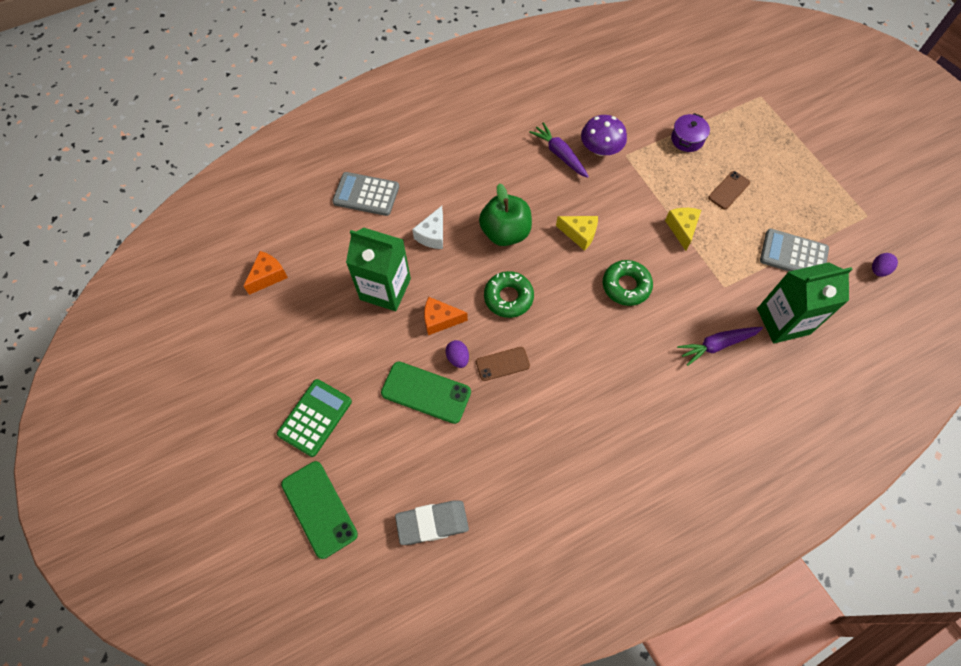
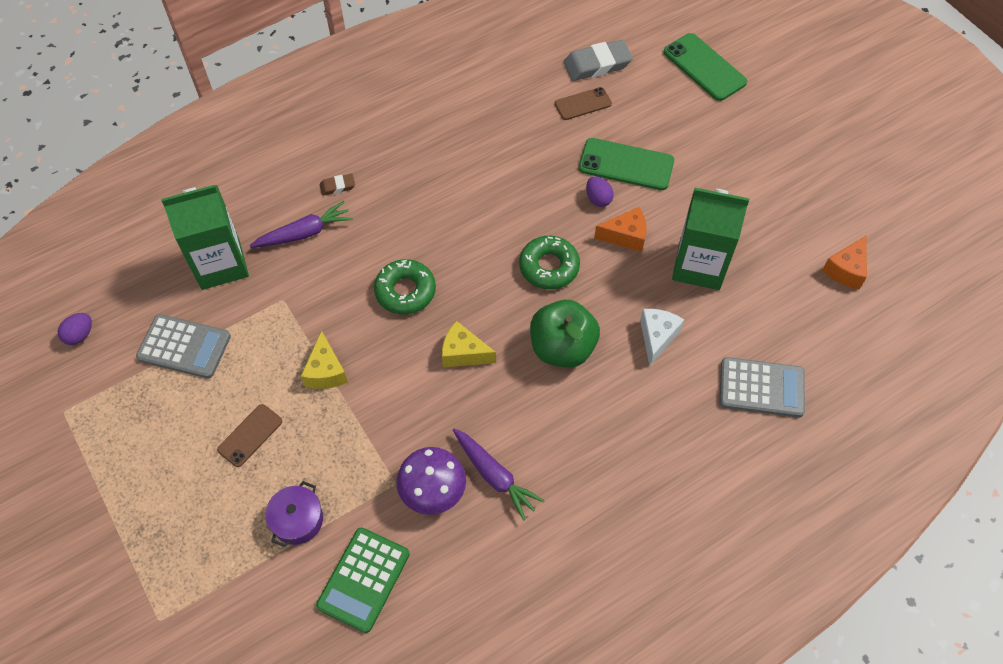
camera: 175 degrees right, 5 degrees down
green calculator [277,379,352,457] -> green calculator moved to [316,527,410,633]
brown phone [476,347,530,381] -> brown phone moved to [555,87,612,120]
none -> brown eraser [320,174,355,196]

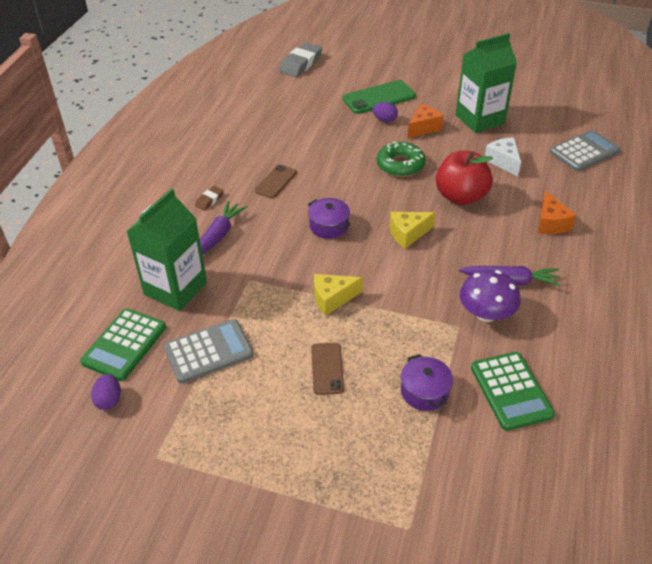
camera: 40 degrees left, 15 degrees down
yellow cheese [301,330,348,389] -> yellow cheese turned 120 degrees clockwise [314,274,363,316]
green donut [374,259,436,314] -> purple pot [308,198,351,239]
green apple [530,300,600,368] -> red apple [436,151,493,205]
brown phone [555,87,612,120] -> brown phone moved to [255,164,297,198]
green phone [664,33,747,101] -> none
orange cheese [822,235,867,289] -> orange cheese moved to [538,191,576,234]
none -> green calculator [80,308,166,381]

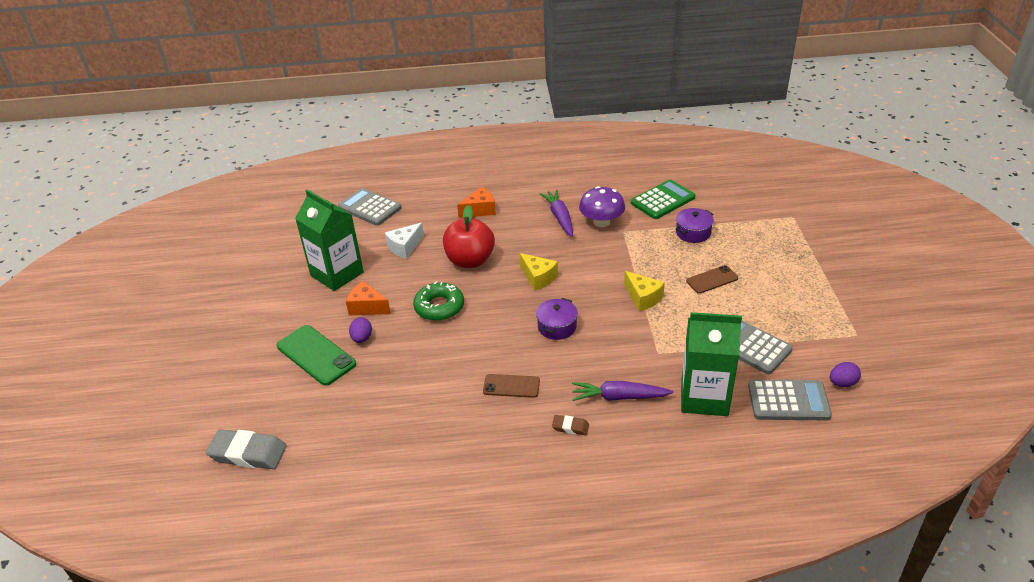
camera: 110 degrees left, 5 degrees down
green calculator [80,308,166,381] -> grey calculator [748,380,832,420]

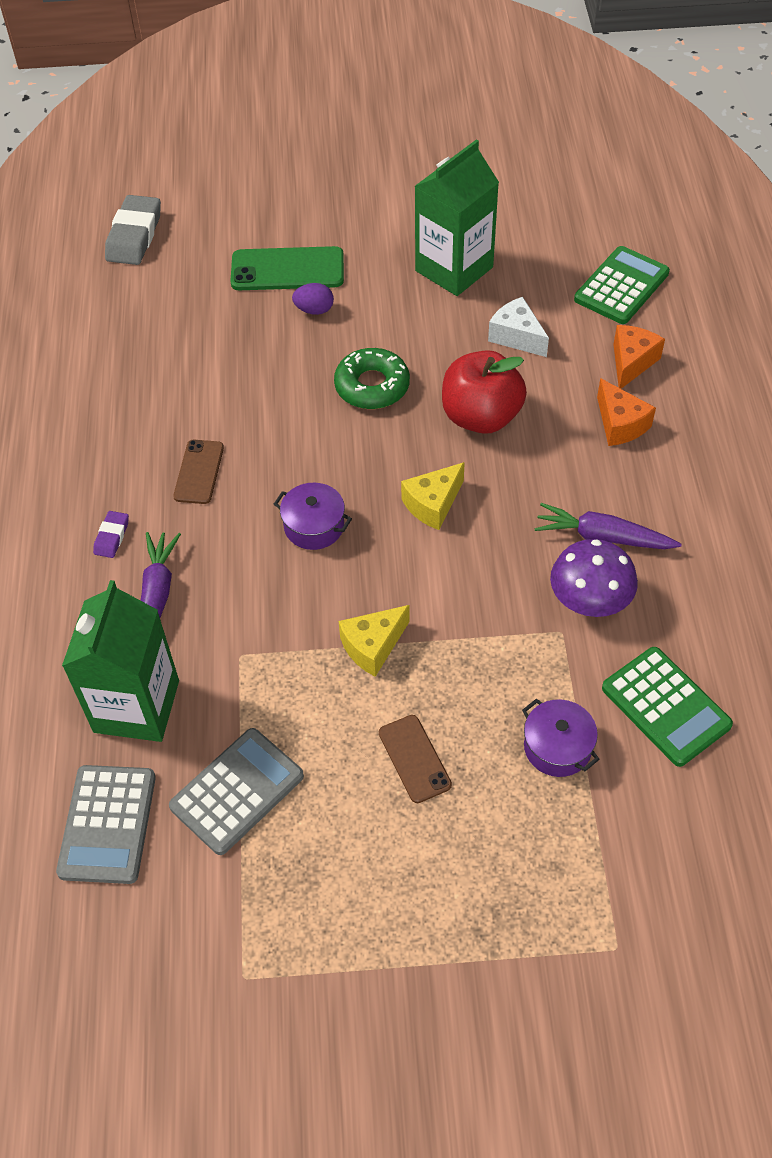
camera: 90 degrees right, 15 degrees up
green phone [277,325,356,385] -> green phone turned 45 degrees clockwise [231,246,344,290]
grey calculator [338,188,402,226] -> green calculator [574,246,670,324]
orange cheese [346,281,391,315] -> orange cheese moved to [613,325,665,389]
purple carrot [540,190,573,237] -> purple carrot turned 150 degrees counterclockwise [535,503,682,549]
brown eraser [552,415,589,435] -> purple eraser [93,511,129,558]
purple egg [830,362,861,387] -> none

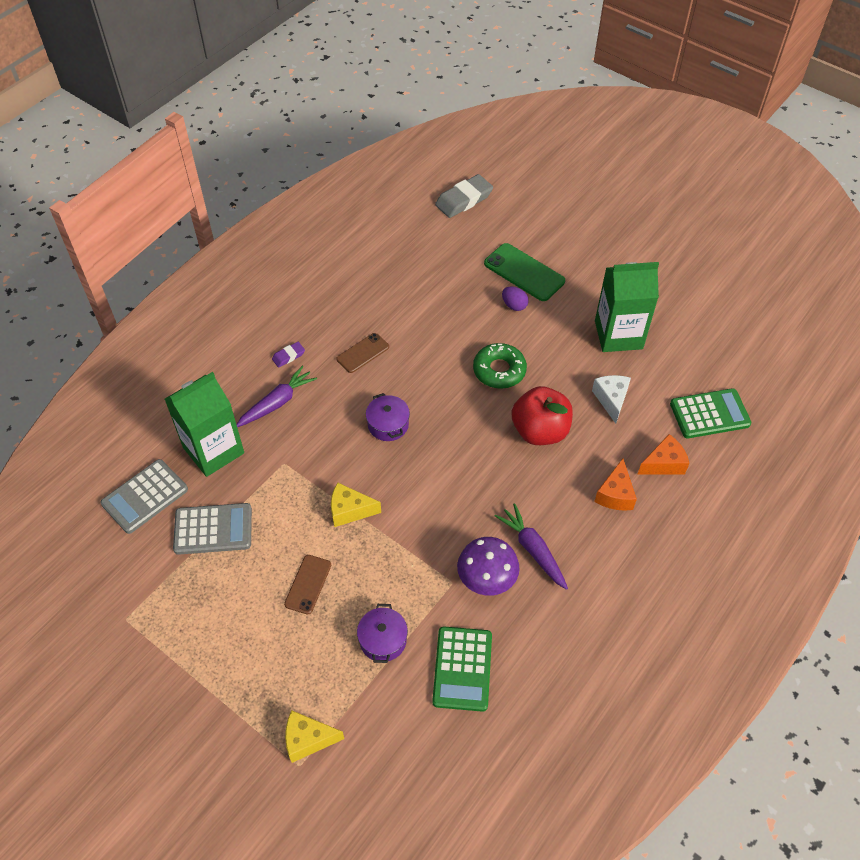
camera: 40 degrees right, 0 degrees up
yellow cheese [401,462,465,530] -> yellow cheese moved to [285,710,344,763]

